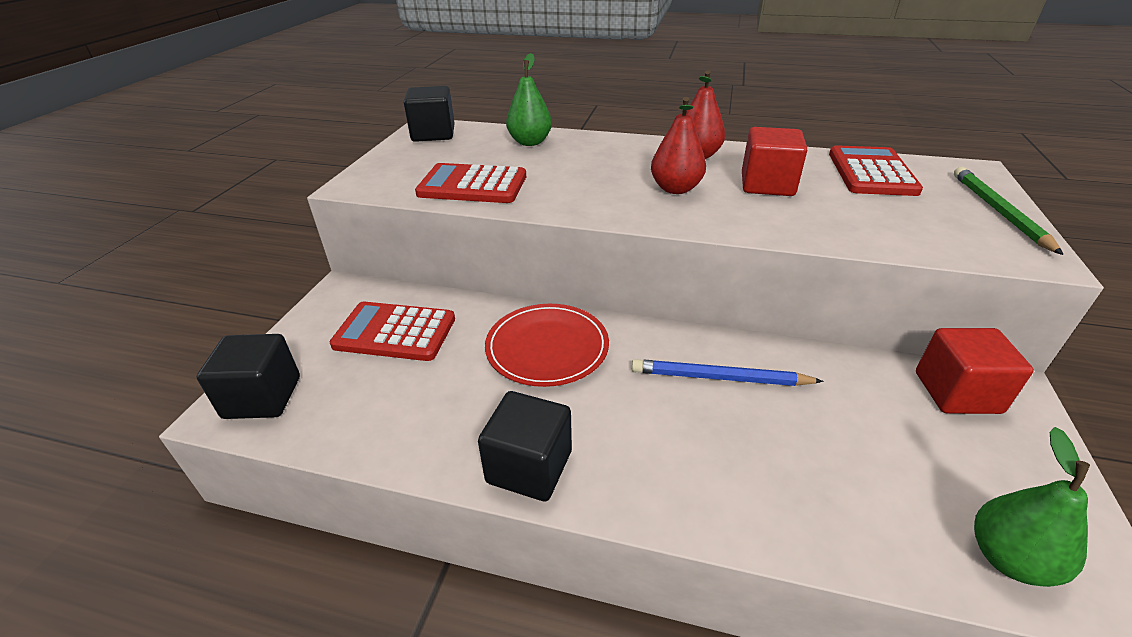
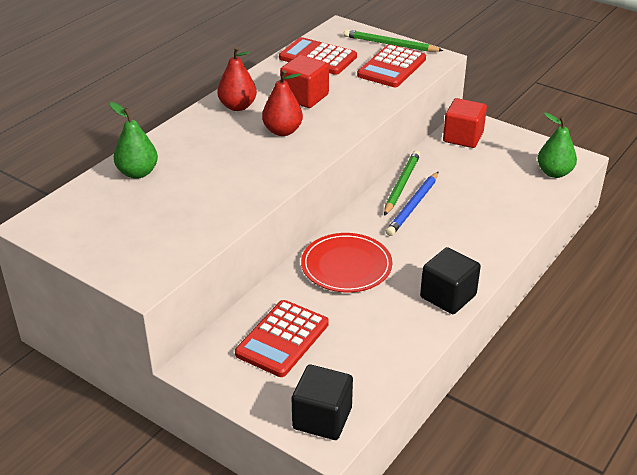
camera: 70 degrees left, 0 degrees up
black cube [404,86,455,142] -> none
red calculator [415,163,526,203] -> red calculator moved to [357,44,426,87]
none -> green pencil [384,150,420,216]

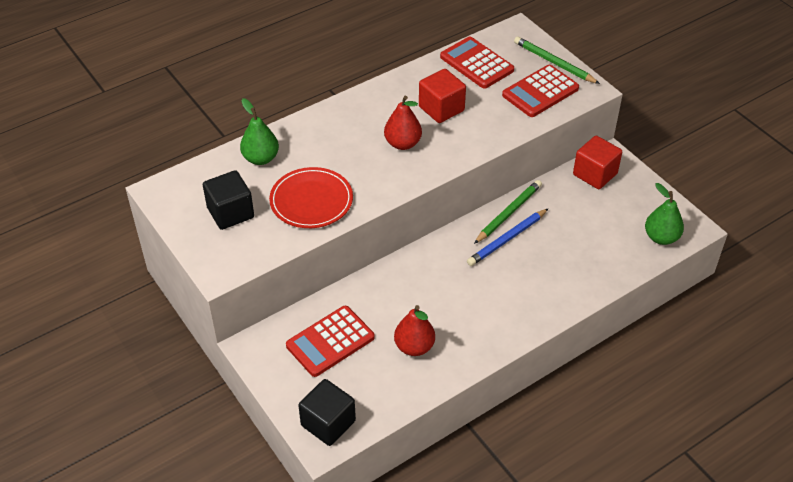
camera: 20 degrees right, 10 degrees up
red pear [217,47,257,111] -> red pear moved to [394,305,435,356]
red plate [301,233,392,293] -> red plate moved to [269,167,353,228]
black cube [420,247,481,314] -> black cube moved to [203,170,254,230]

